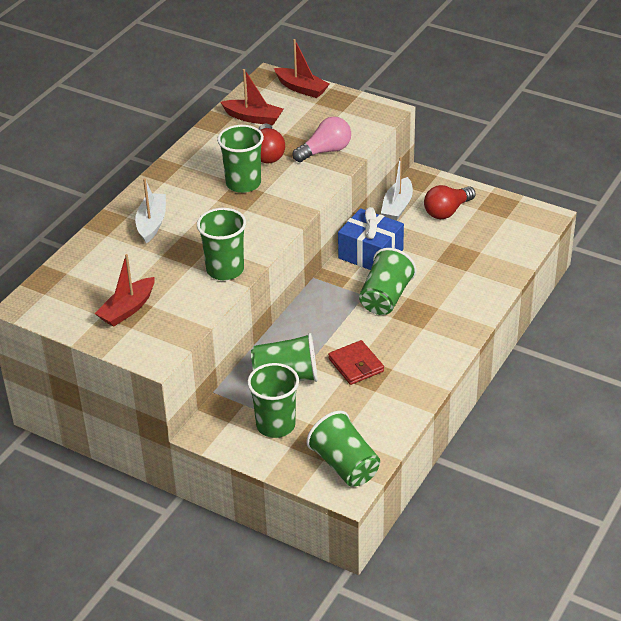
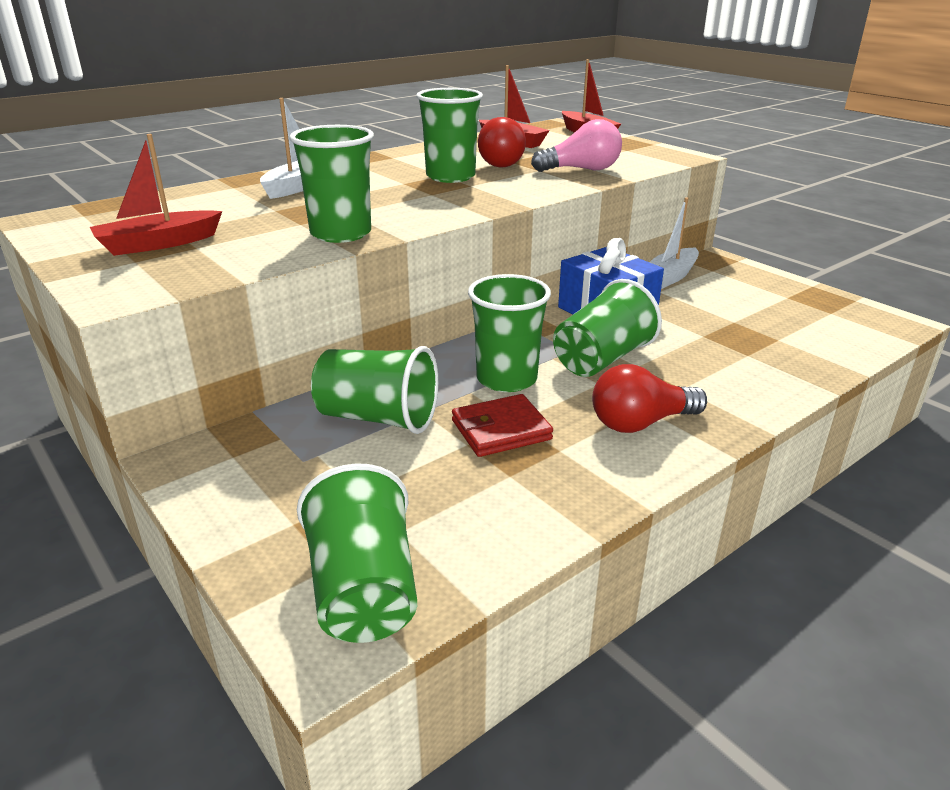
camera: 20 degrees right, 10 degrees down
green cup [247,363,299,438] -> green cup moved to [468,274,551,392]
red wallet [328,340,384,385] -> red wallet turned 75 degrees clockwise [452,394,553,457]
red light bulb [424,185,476,219] -> red light bulb moved to [592,364,707,433]

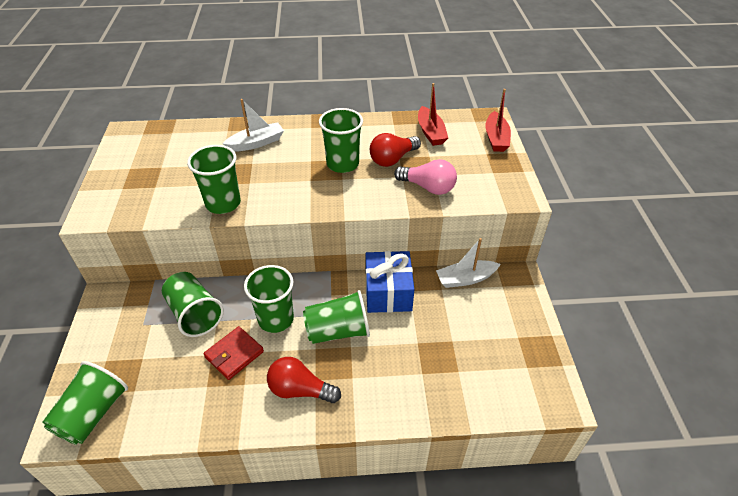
camera: 35 degrees right, 15 degrees up
red boat [90,134,222,256] -> none
red wallet [452,394,553,457] -> red wallet turned 60 degrees counterclockwise [203,326,264,380]

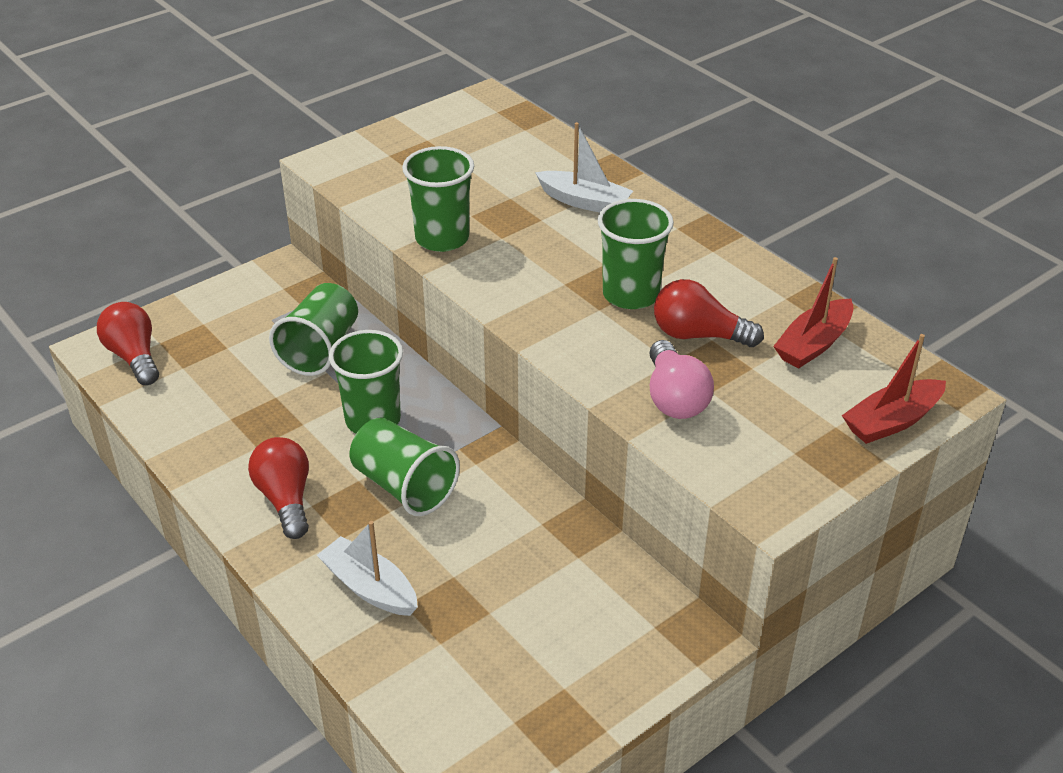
camera: 55 degrees right, 5 degrees down
green cup [43,361,128,445] -> red light bulb [97,302,159,385]
red wallet [203,326,264,380] -> none
blue gift [365,251,414,313] -> none
white boat [436,238,501,288] -> white boat moved to [317,521,418,616]

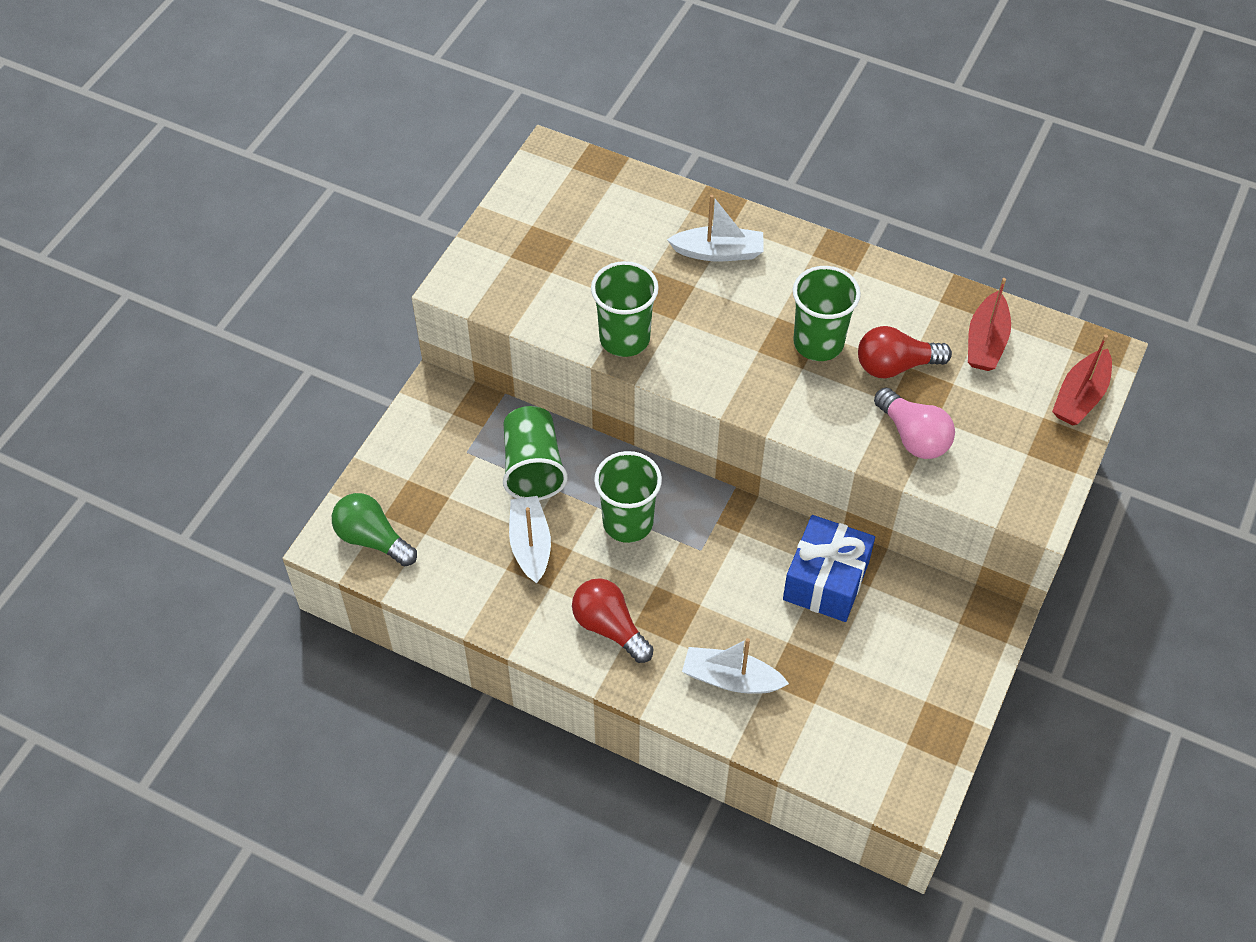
camera: 25 degrees left, 15 degrees up
red light bulb [97,302,159,385] -> green light bulb [332,493,417,567]
green cup [350,417,460,516] -> none
none -> white boat [509,496,551,584]
none -> blue gift [783,515,875,622]

